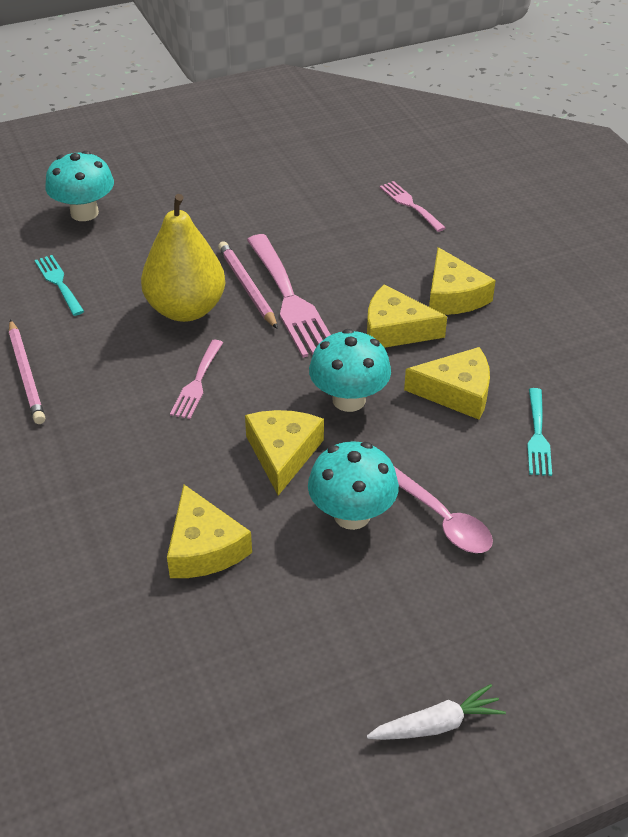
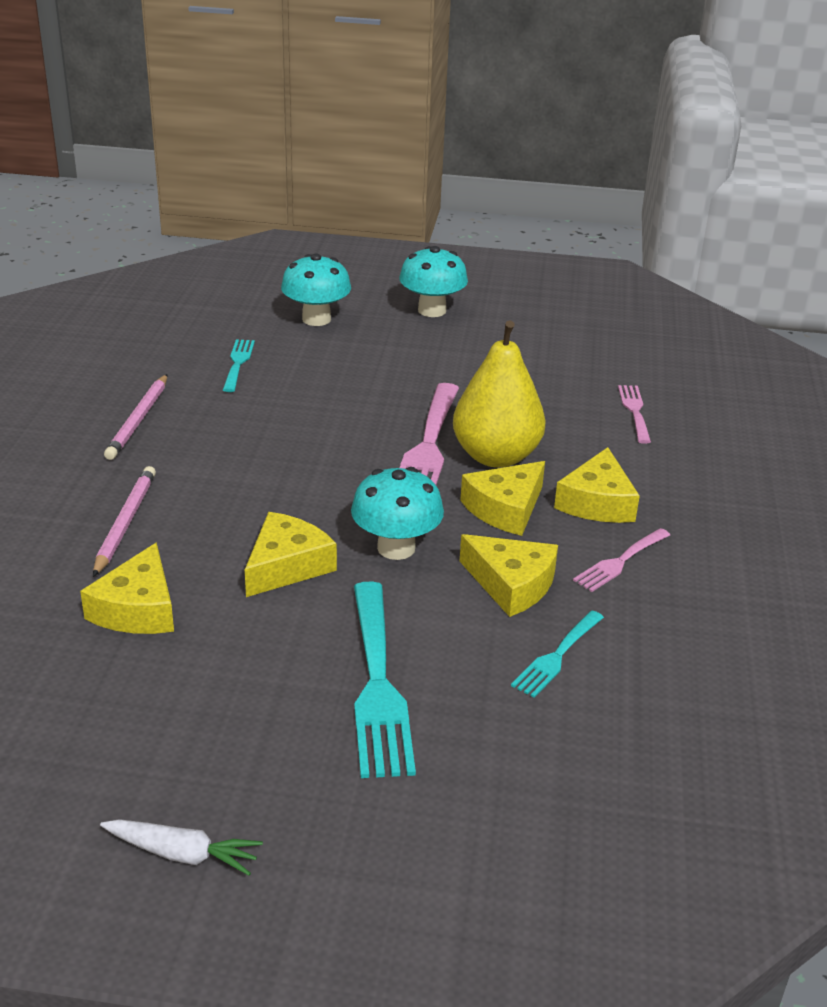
camera: 30 degrees right, 10 degrees down
yellow pear [141,194,225,322] -> yellow pear moved to [453,320,546,468]
pink fork [170,340,223,419] -> pink fork moved to [573,528,670,592]
pink pencil [218,241,278,329] -> pink pencil moved to [93,466,156,577]
turquoise mushroom [308,441,399,530] -> turquoise mushroom moved to [399,246,468,317]
yellow cheese [367,285,447,348] -> yellow cheese turned 90 degrees counterclockwise [460,461,545,536]
pink spoon [394,466,493,553] -> turquoise fork [354,582,416,778]

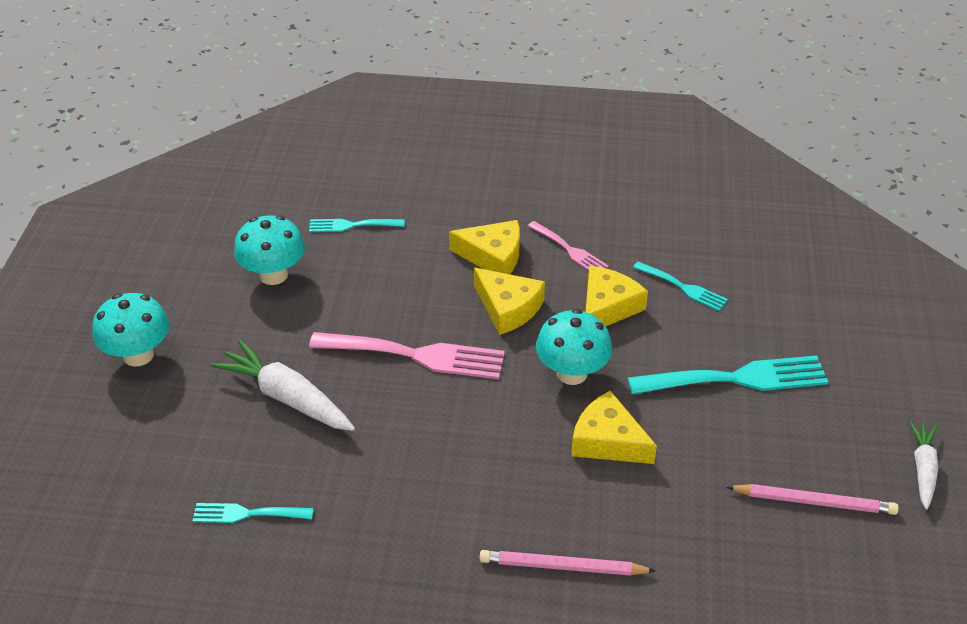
camera: 90 degrees left, 10 degrees up
yellow cheese [80,542,174,634] -> none
pink pencil [104,374,167,460] -> pink pencil moved to [727,484,899,515]
turquoise mushroom [281,254,351,326] -> turquoise mushroom moved to [234,215,305,285]
yellow pear [453,320,546,468] -> none
pink fork [618,385,651,444] -> turquoise fork [309,219,405,232]
none -> white carrot [211,340,355,431]

